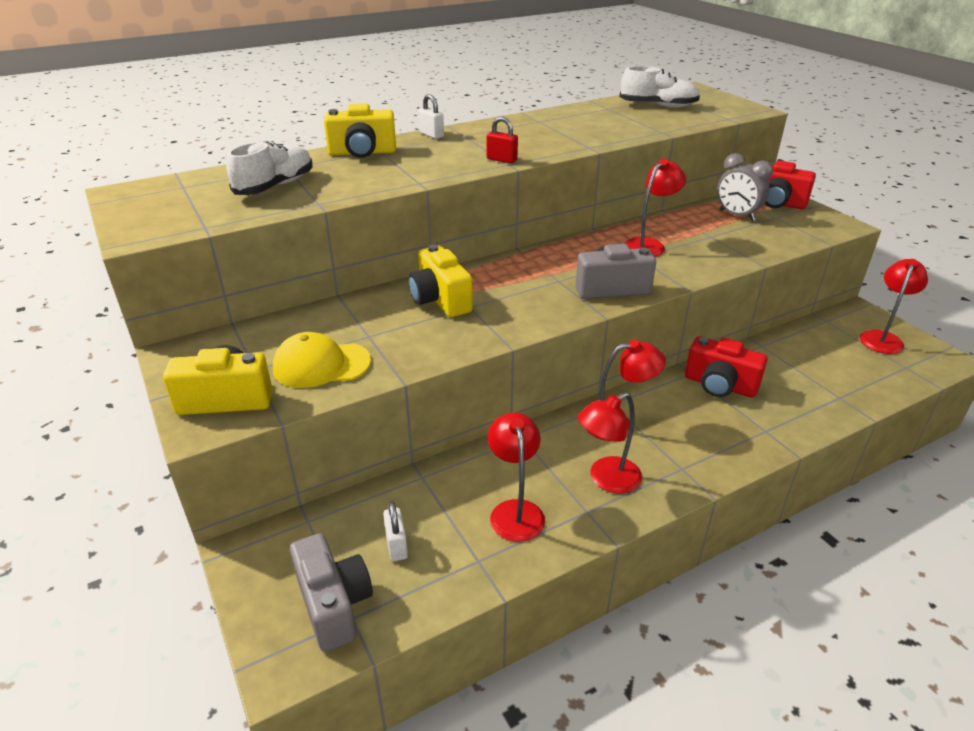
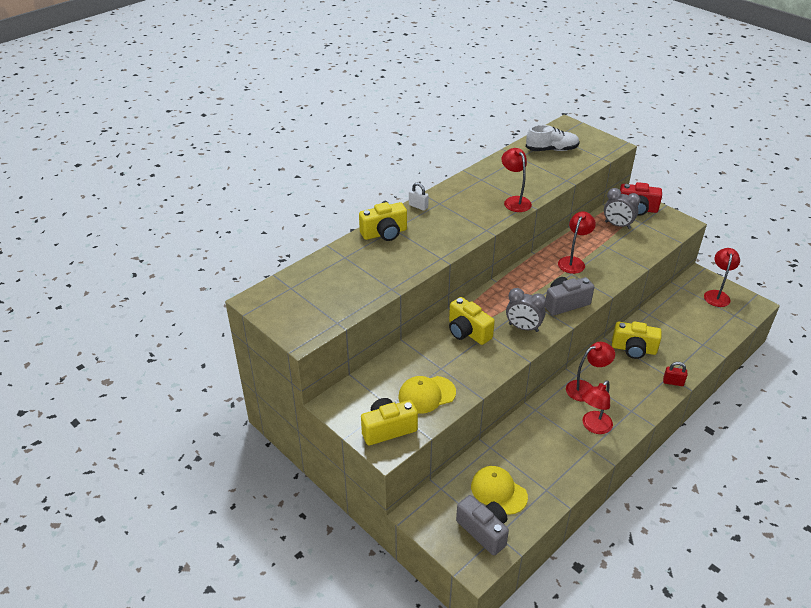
camera: 15 degrees left, 5 degrees up
white shoe [226,141,312,195] -> none
white padlock [383,502,408,561] -> yellow cap [471,466,528,515]
red padlock [487,116,518,164] -> red padlock moved to [663,362,687,386]
red lamp [488,412,545,542] -> red lamp moved to [501,148,532,212]
red camera [685,336,768,398] -> yellow camera [612,321,662,359]
none -> grey clock [506,288,547,332]

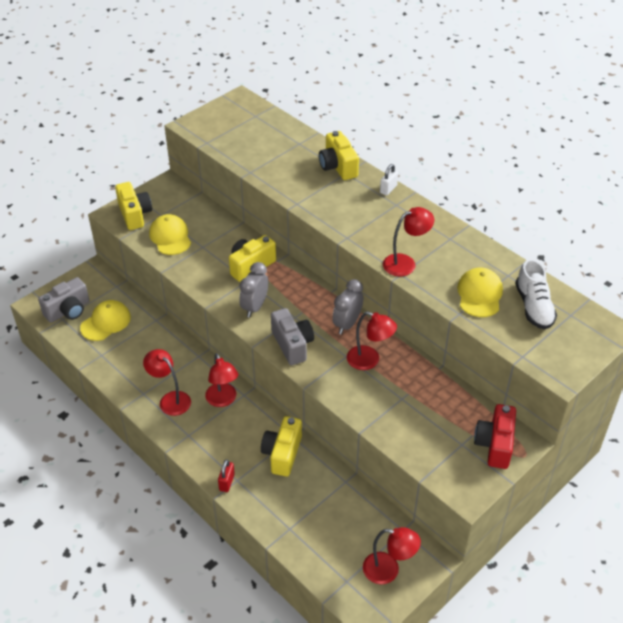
camera: 90 degrees right, 5 degrees up
grey clock [604,188,641,229] -> grey clock moved to [333,279,363,335]
none -> yellow cap [457,268,503,317]

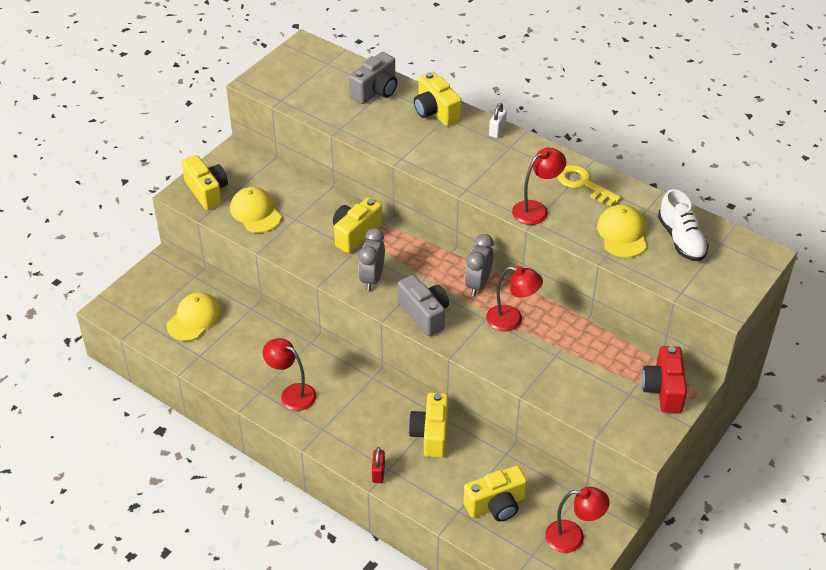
camera: 10 degrees left, 0 degrees up
grey camera [38,277,89,323] -> grey camera moved to [349,52,397,104]
red lamp [205,353,238,407] -> none
none -> yellow camera [463,466,527,522]
none -> yellow key [557,165,621,206]

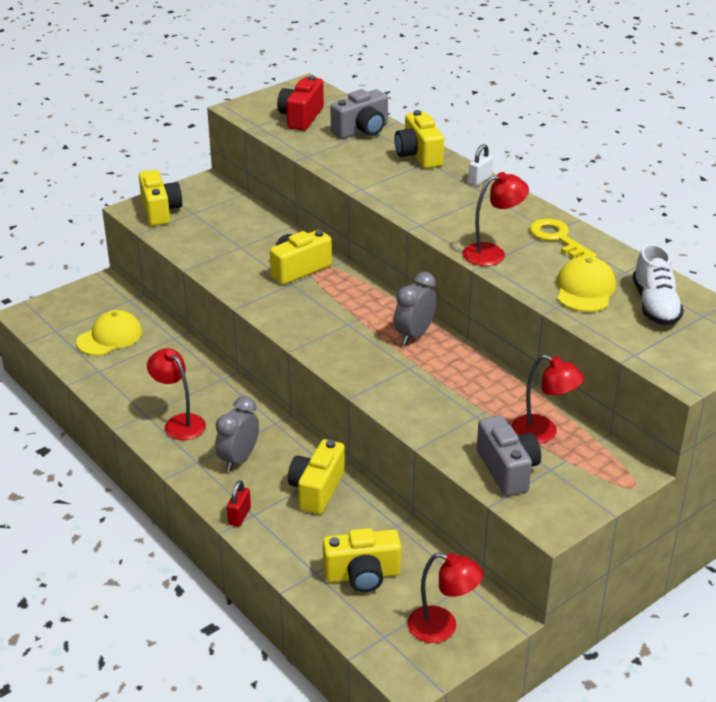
camera: 15 degrees right, 10 degrees down
yellow cap [230,187,281,233] -> none
grey clock [358,228,385,291] -> grey clock moved to [215,396,259,471]
grey camera [398,275,449,336] -> grey camera moved to [477,415,541,496]
red lamp [486,266,543,331] -> red lamp moved to [511,354,585,444]
red camera [642,346,687,413] -> red camera moved to [277,76,324,131]

